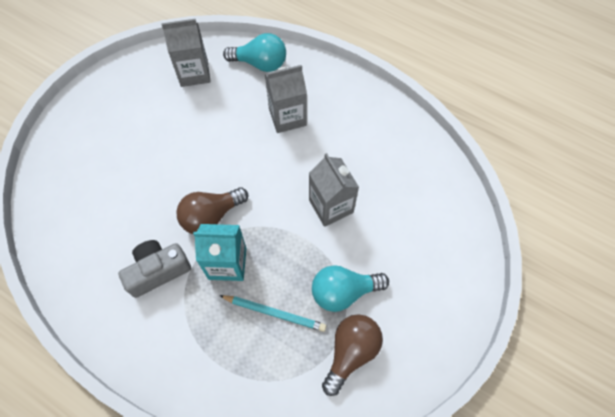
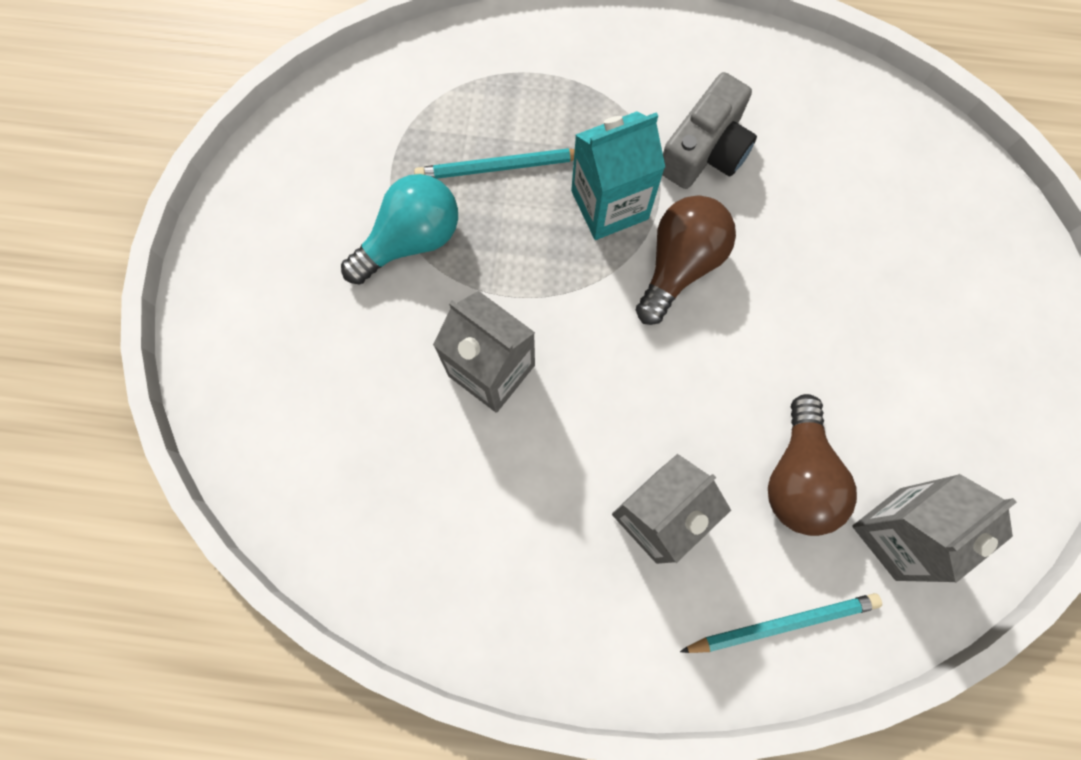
camera: 155 degrees right, 10 degrees up
turquoise light bulb [223,33,286,72] -> turquoise pencil [680,593,882,653]
brown light bulb [322,314,383,396] -> brown light bulb moved to [768,394,857,536]

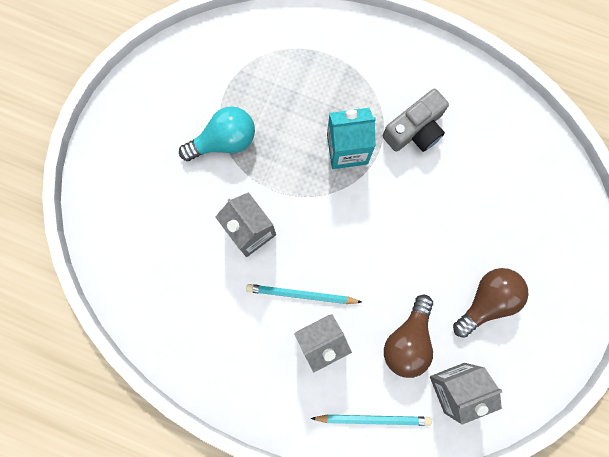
camera: 15 degrees right, 5 degrees up
turquoise pencil [414,148,575,179] -> turquoise pencil moved to [246,284,362,304]
brown light bulb [636,195,736,325] -> brown light bulb moved to [453,268,529,338]

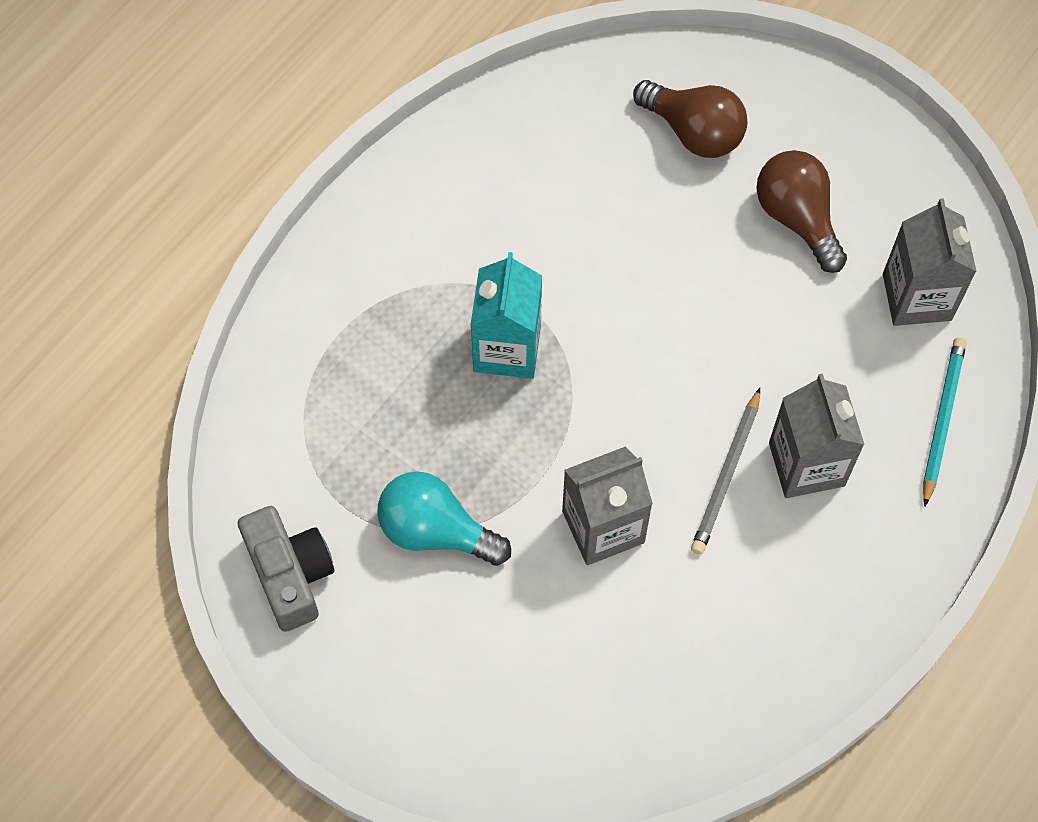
camera: 75 degrees left, 15 degrees down
turquoise light bulb [179,106,255,161] -> turquoise light bulb turned 60 degrees counterclockwise [377,471,511,566]
turquoise pencil [246,284,362,304] -> grey pencil [691,388,760,555]
grey camera [383,89,449,152] -> grey camera moved to [238,506,334,632]
brown light bulb [384,295,433,378] -> brown light bulb moved to [633,80,747,158]

